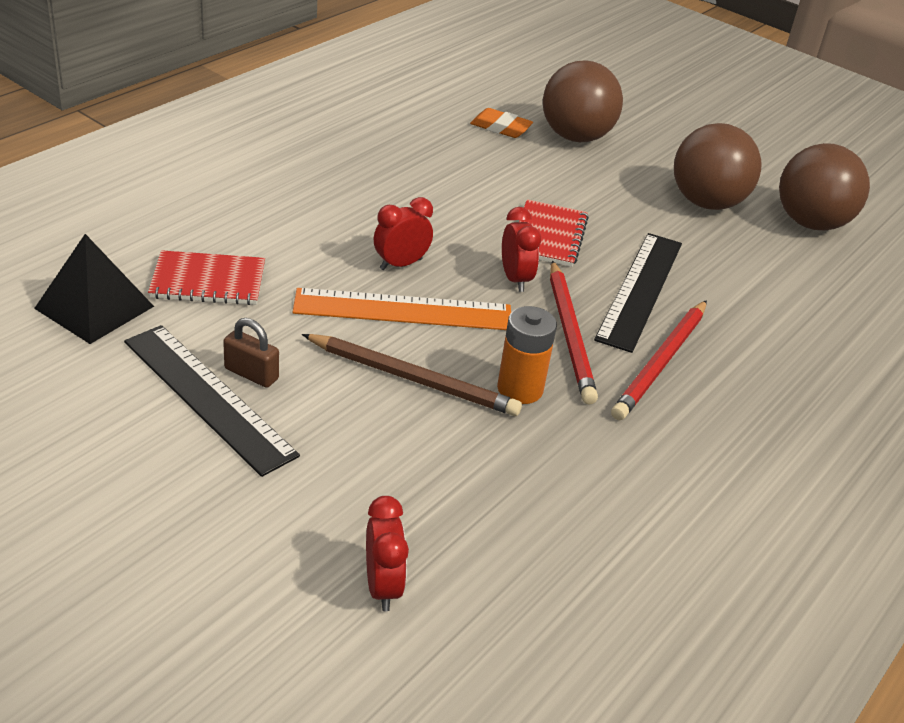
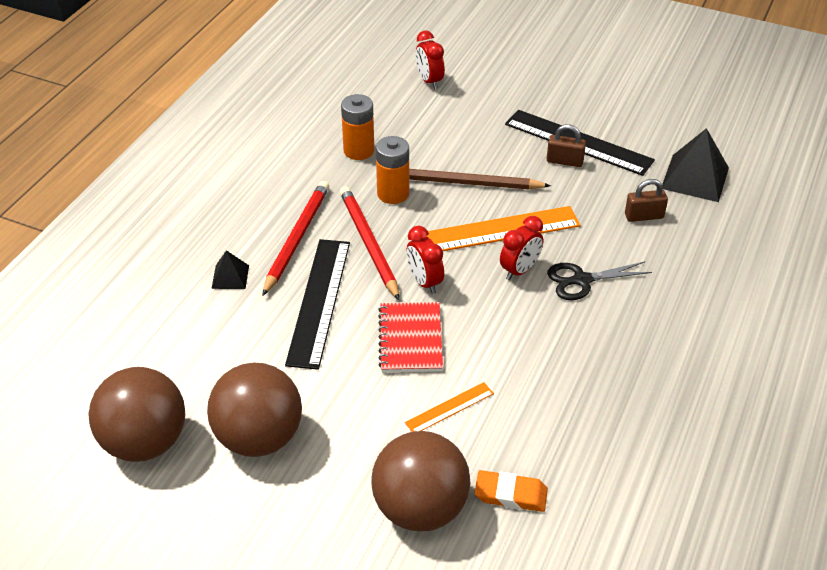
camera: 170 degrees right, 5 degrees up
red notebook [148,250,265,305] -> brown padlock [625,179,668,222]
none -> black pyramid [211,250,249,289]
none -> orange battery [341,94,374,160]
none -> orange ruler [405,382,494,432]
none -> black scissors [547,262,652,300]

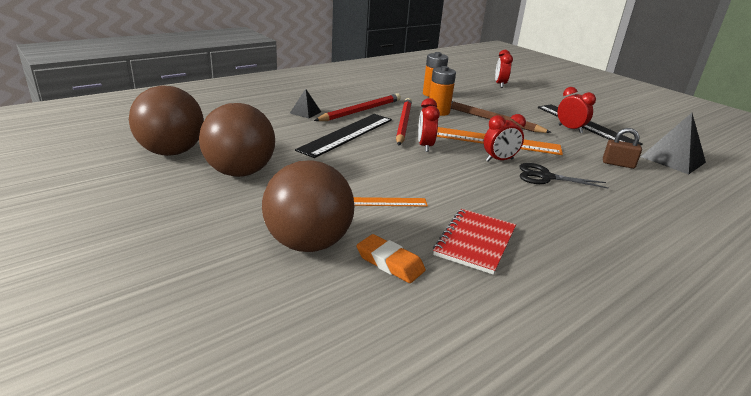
camera: 25 degrees right, 15 degrees down
red notebook [378,302,443,372] -> red notebook moved to [433,209,516,275]
brown padlock [547,124,586,167] -> red clock [557,87,596,133]

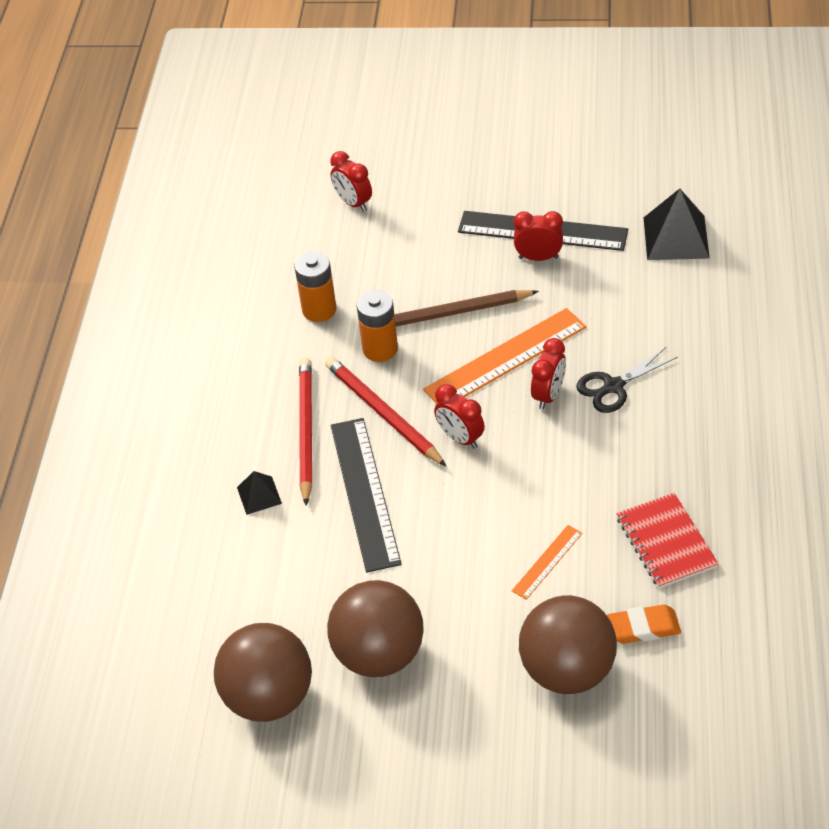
camera: 40 degrees left, 20 degrees up
brown padlock [603,128,642,169] -> none

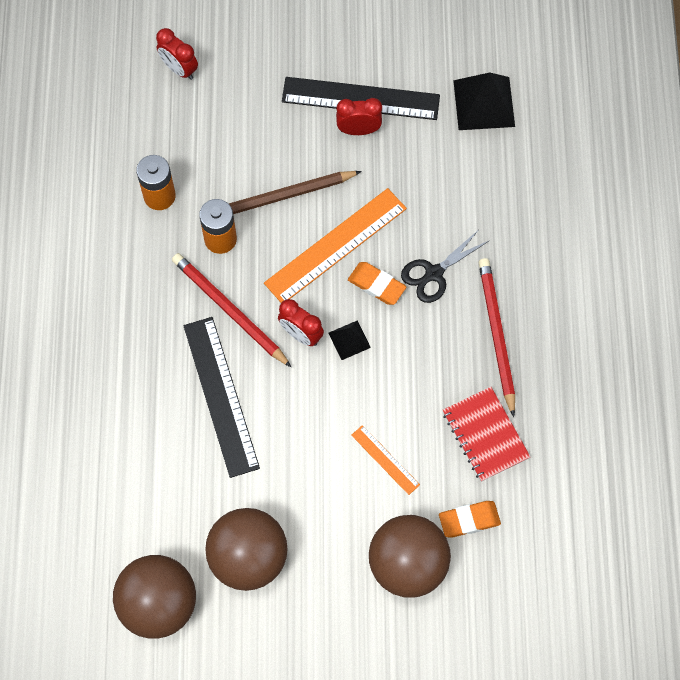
camera: 10 degrees left, 20 degrees up
black pyramid [237,471,282,515] -> black pyramid moved to [329,320,371,360]
red pencil [299,358,312,506] -> red pencil moved to [478,258,515,417]
orange ruler [512,525,582,600] -> orange ruler turned 75 degrees counterclockwise [351,425,420,495]
red clock [531,338,566,410] -> orange eraser [348,262,406,305]

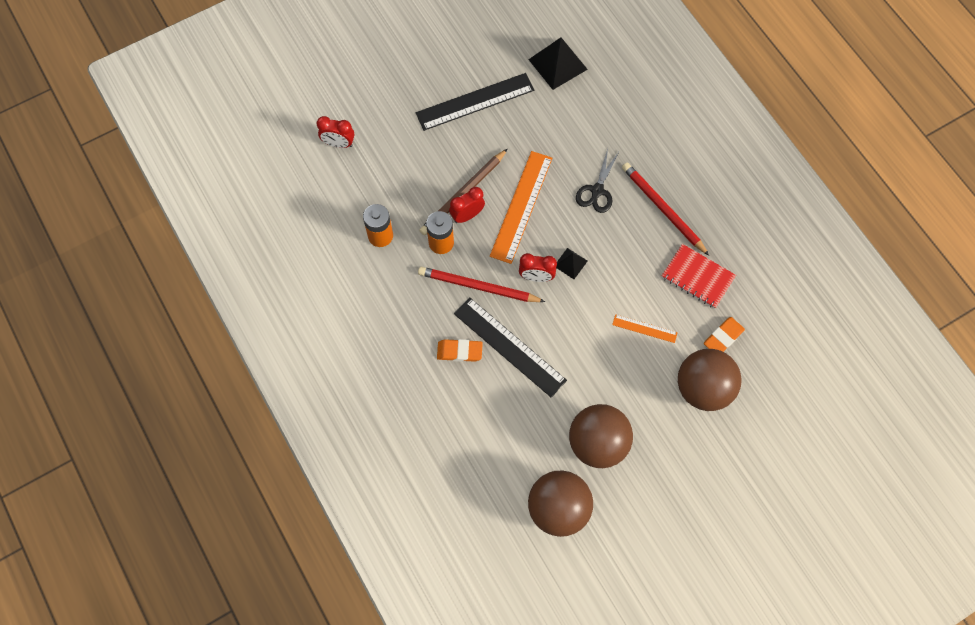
camera: 30 degrees left, 0 degrees up
red clock [336,98,382,135] -> red clock moved to [449,187,485,223]
orange eraser [348,262,406,305] -> orange eraser moved to [437,339,483,362]

